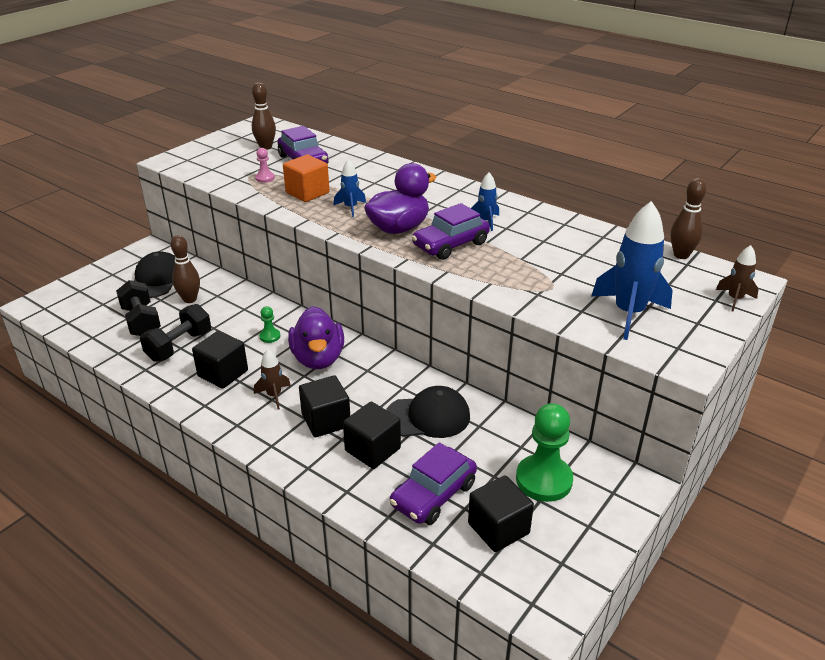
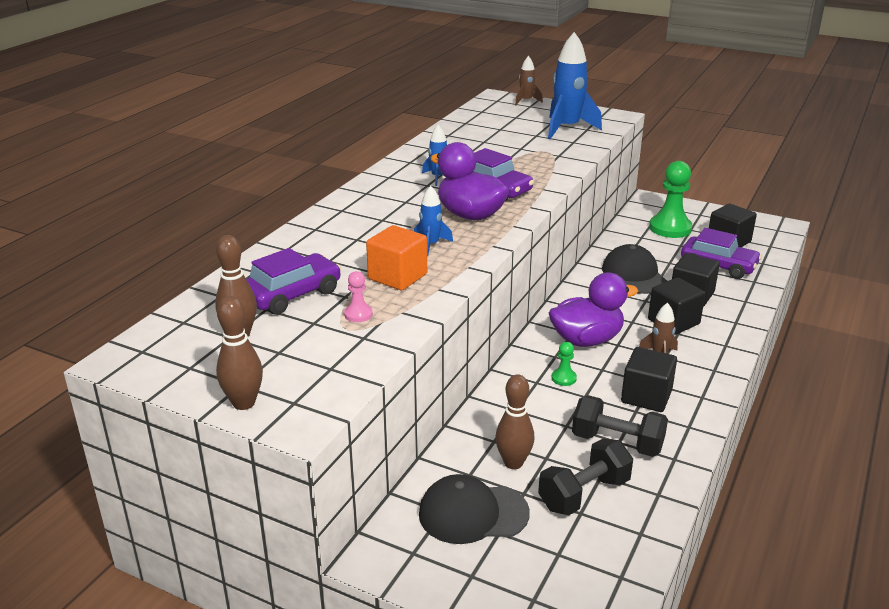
camera: 100 degrees left, 5 degrees down
brown bowling pin [671,178,707,259] -> brown bowling pin moved to [216,296,263,410]

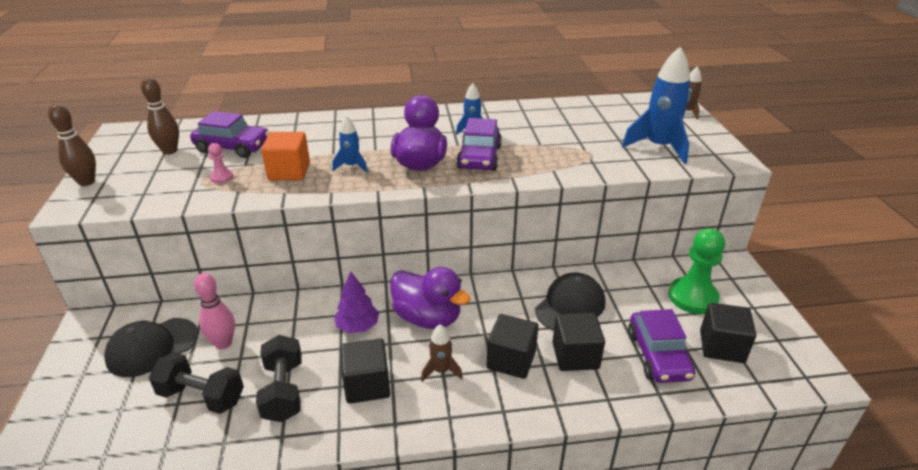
camera: 55 degrees right, 5 degrees up
black cap [419,474,530,544] -> black cap turned 90 degrees counterclockwise [104,318,199,377]
brown bowling pin [495,374,534,469] -> pink bowling pin [194,273,235,349]
green pawn [551,342,577,386] -> purple tree [334,271,379,333]

